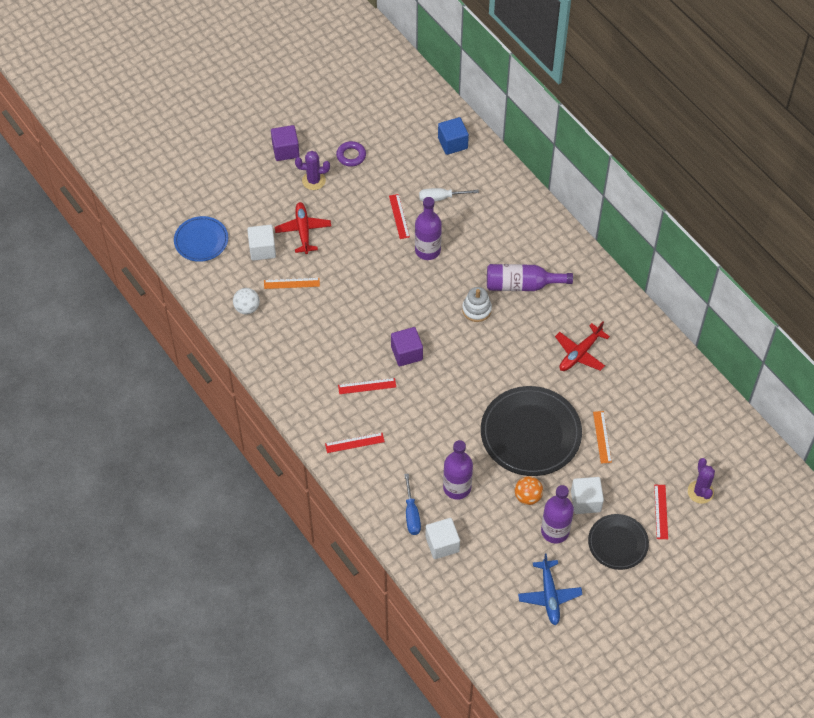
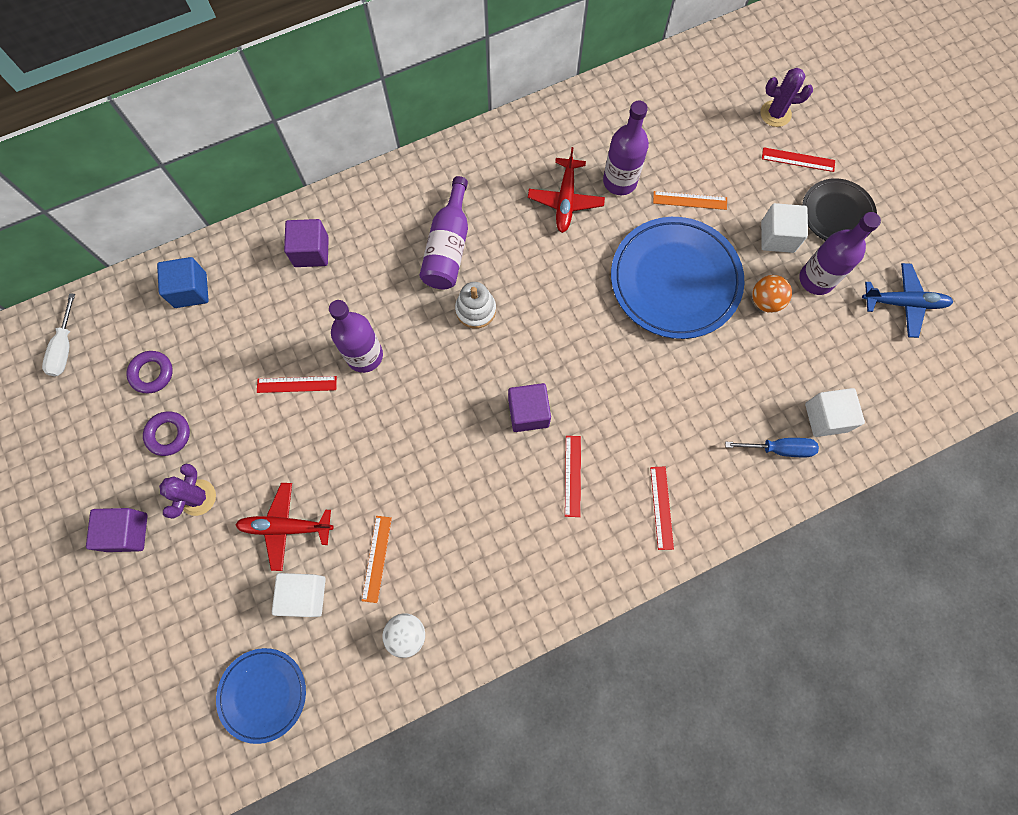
camera: 80 degrees left, 15 degrees up
white screwdriver [419,188,479,201] -> white screwdriver moved to [42,293,75,376]
purple bottle [443,440,473,500] -> purple bottle moved to [603,100,649,195]
black plate [481,386,582,476] -> blue plate [611,217,745,339]
red plane [555,322,610,371] -> red plane turned 45 degrees clockwise [528,147,605,233]
none -> purple ring [126,351,173,393]
none -> purple cube [284,219,329,267]

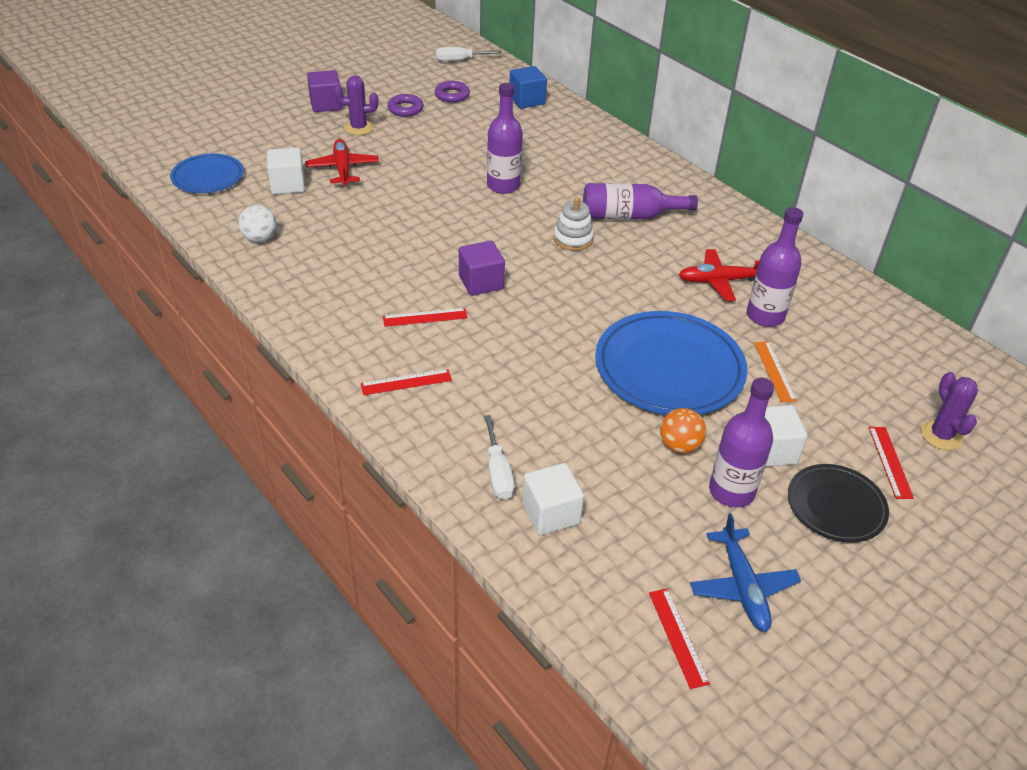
camera: 75 degrees right, 30 degrees down
red ruler [257,376,337,393] -> red ruler moved to [649,588,710,689]
purple cube [284,219,329,267] -> none
orange ruler [362,516,392,603] -> none
blue screwdriver [725,438,819,457] -> white screwdriver [484,415,515,500]

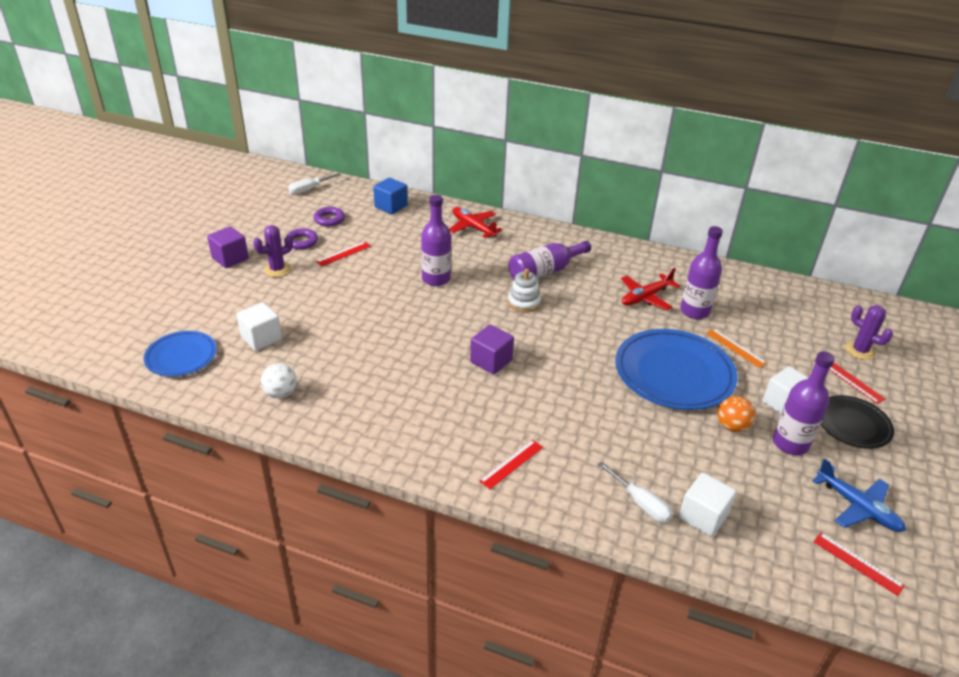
camera: 30 degrees left, 5 degrees down
red plane [305,139,379,185] -> red plane moved to [449,207,503,238]
red ruler [383,308,468,327] -> red ruler moved to [316,241,371,266]

